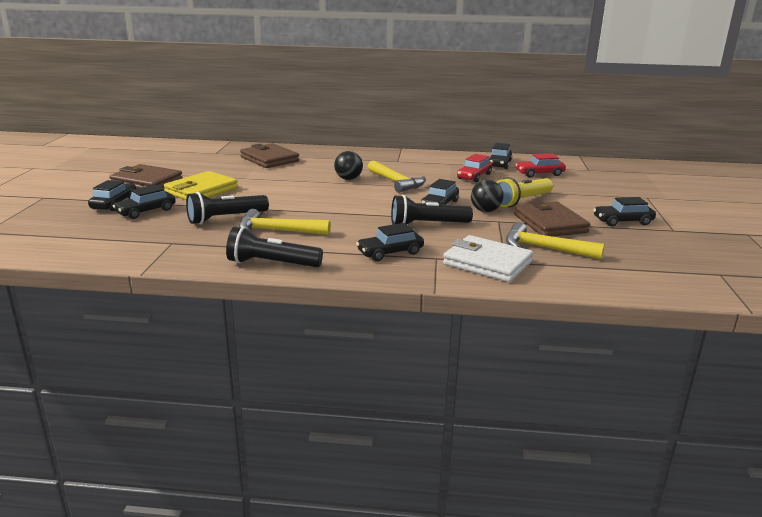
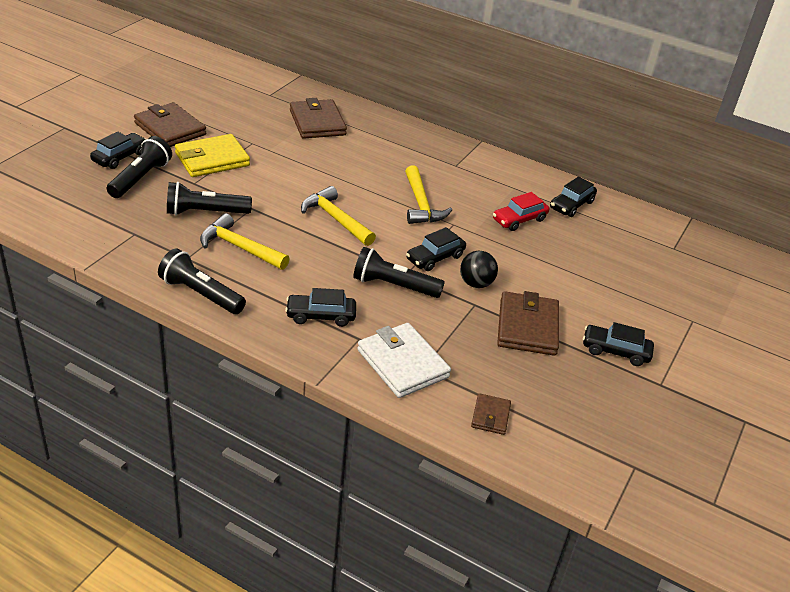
camera: 20 degrees right, 15 degrees up
black car [113,185,176,219] -> black flashlight [107,136,172,198]
black ball [334,151,363,180] -> none
yellow flashlight [497,177,553,207] -> none
yellow hammer [506,222,604,260] -> yellow hammer moved to [301,186,376,246]
red car [515,153,566,177] -> none
none -> brown wallet [471,393,511,435]

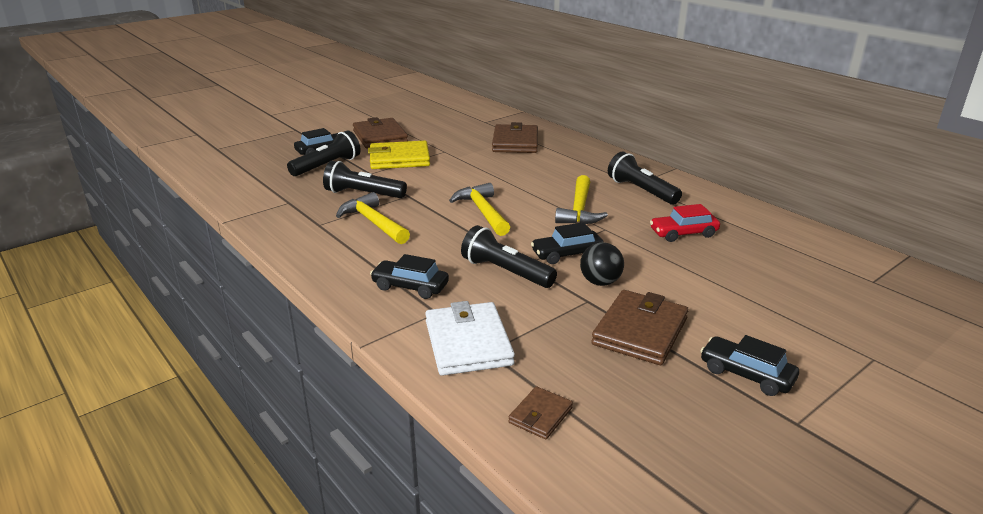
camera: 25 degrees right, 10 degrees down
black flashlight [158,249,246,314] -> black flashlight moved to [608,152,682,205]
black car [550,176,597,217] -> none

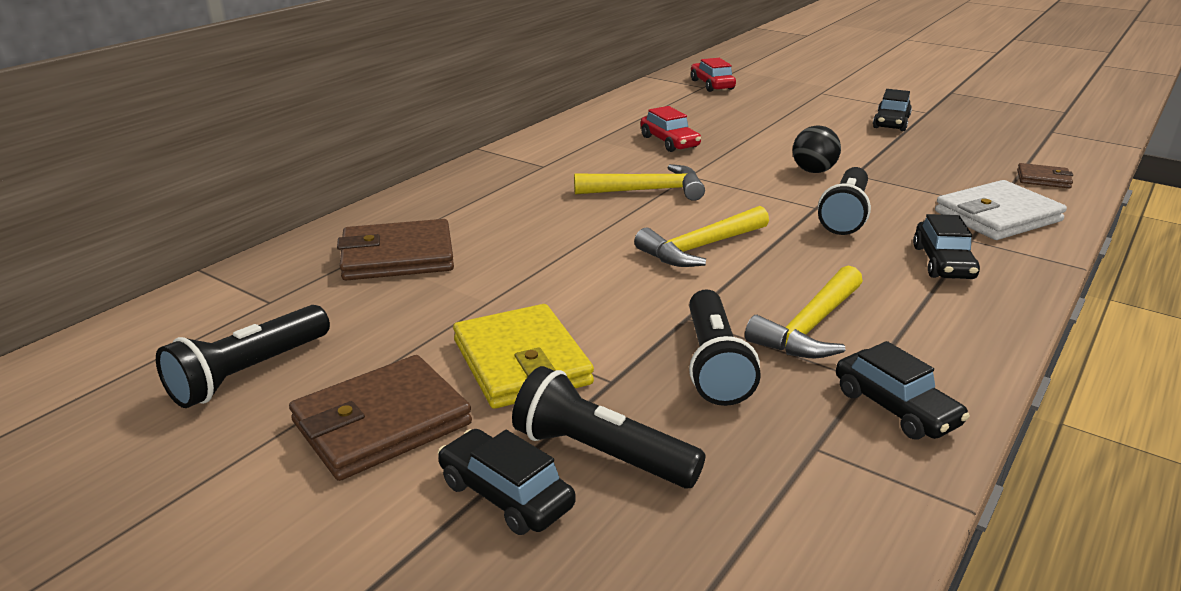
camera: 105 degrees left, 0 degrees up
black car [531,222,604,264] -> black car moved to [836,341,970,439]
brown wallet [591,290,689,365] -> none
black flashlight [608,152,682,205] -> black flashlight moved to [156,305,330,408]
none -> red car [691,58,736,92]

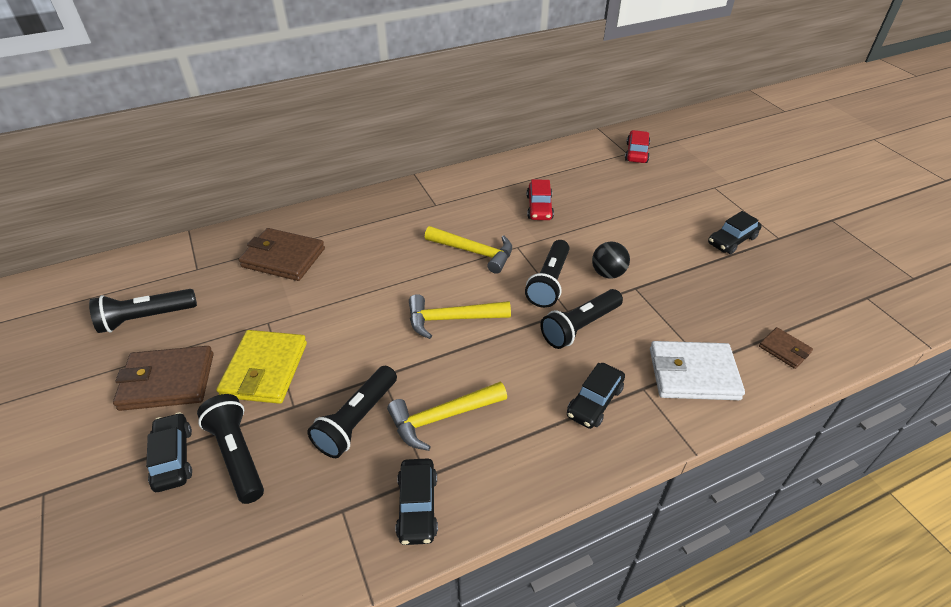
camera: 30 degrees right, 15 degrees up
none -> black flashlight [525,240,569,308]

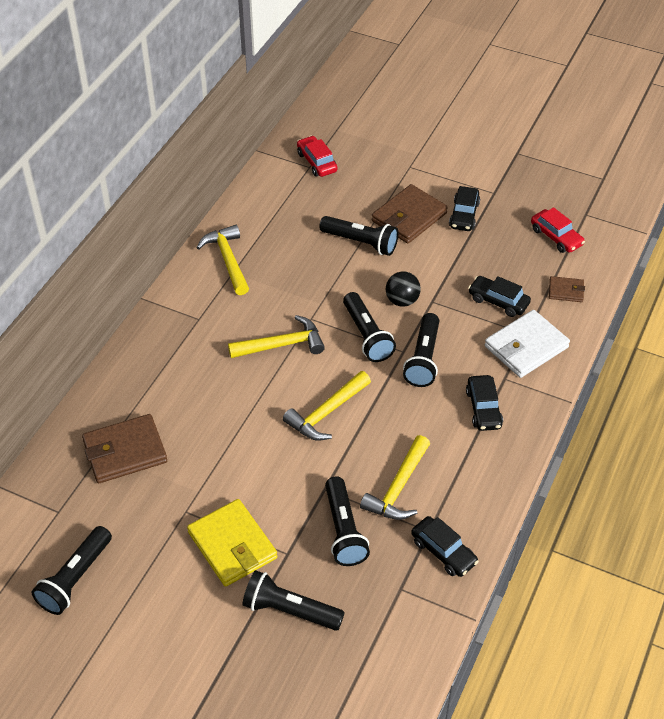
camera: 40 degrees left, 5 degrees up
brown wallet [113,346,213,411] -> brown wallet moved to [372,184,448,244]
black car [146,412,192,492] -> black car moved to [468,276,531,317]
red car [527,179,554,220] -> red car moved to [531,207,585,253]
none -> yellow hammer [196,225,249,295]
none -> black flashlight [319,216,398,256]

